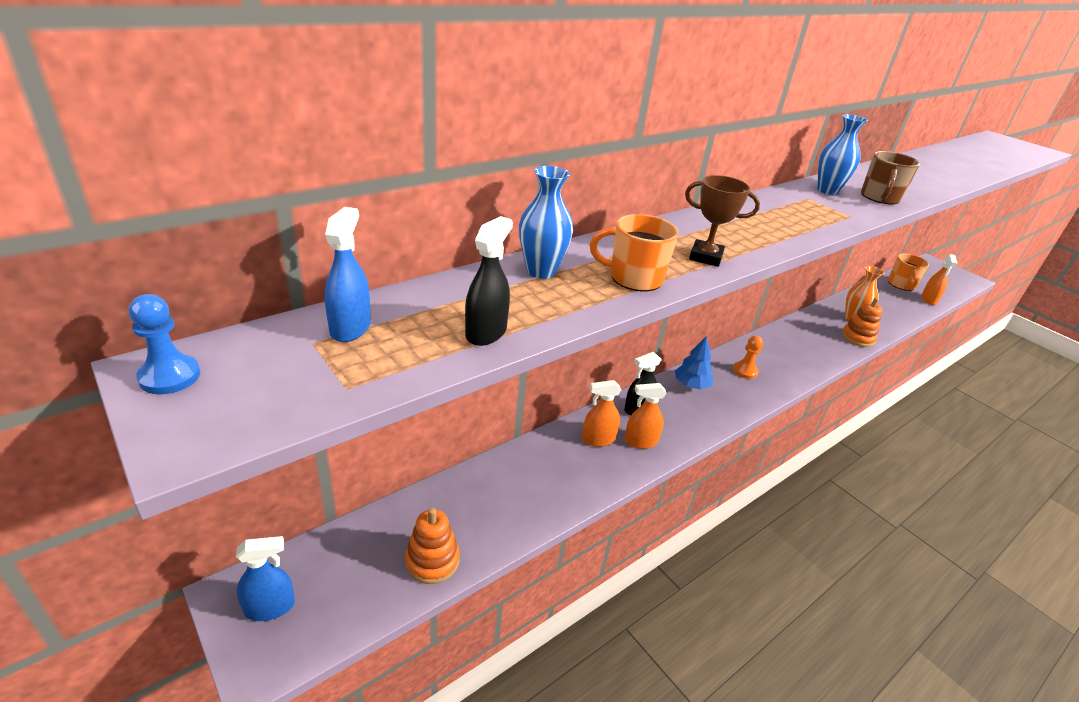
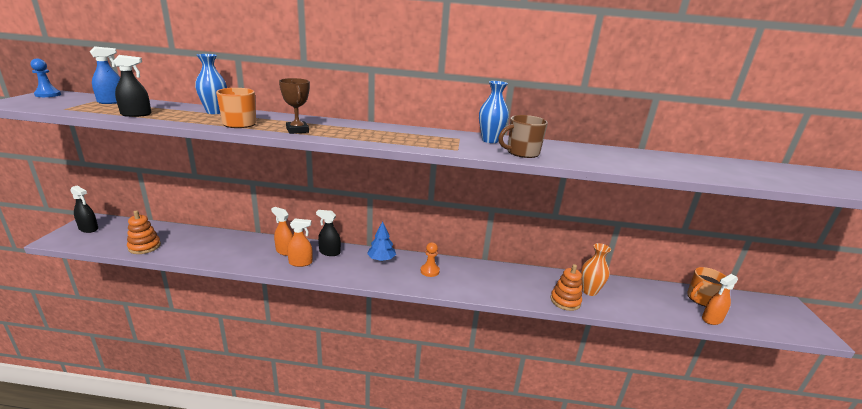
camera: 45 degrees right, 10 degrees down
blue spray bottle [236,536,295,621] -> black spray bottle [70,186,98,233]
orange spray bottle [624,383,667,449] -> orange spray bottle turned 135 degrees clockwise [287,218,313,267]

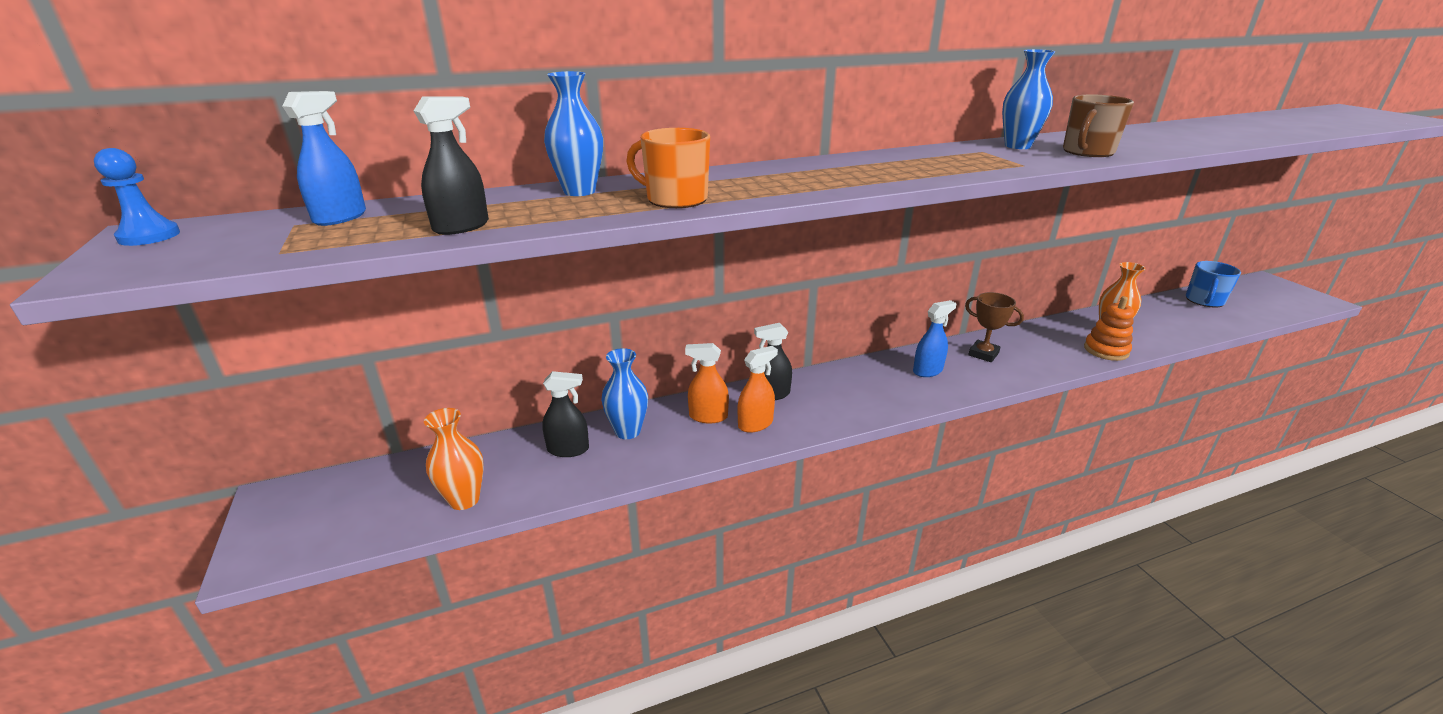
camera: 25 degrees left, 5 degrees up
black spray bottle [70,186,98,233] -> black spray bottle moved to [542,371,589,457]
orange stacking toy [127,211,161,254] -> orange vase [424,408,484,510]
brown trophy [279,78,310,134] -> brown trophy moved to [965,292,1024,362]
blue tree [367,221,396,261] -> none
orange pawn [421,242,440,277] -> blue spray bottle [913,300,956,377]
orange mug [687,267,726,307] -> blue mug [1186,261,1241,307]
orange spray bottle [702,274,738,325] -> none
none -> blue vase [601,348,648,439]

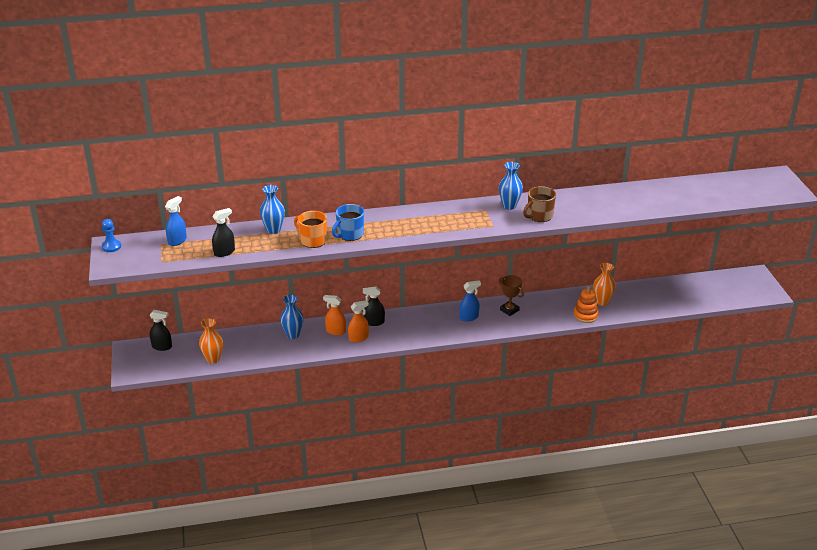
camera: 10 degrees right, 5 degrees up
black spray bottle [542,371,589,457] -> black spray bottle moved to [149,310,172,351]
blue mug [1186,261,1241,307] -> blue mug moved to [332,204,364,241]

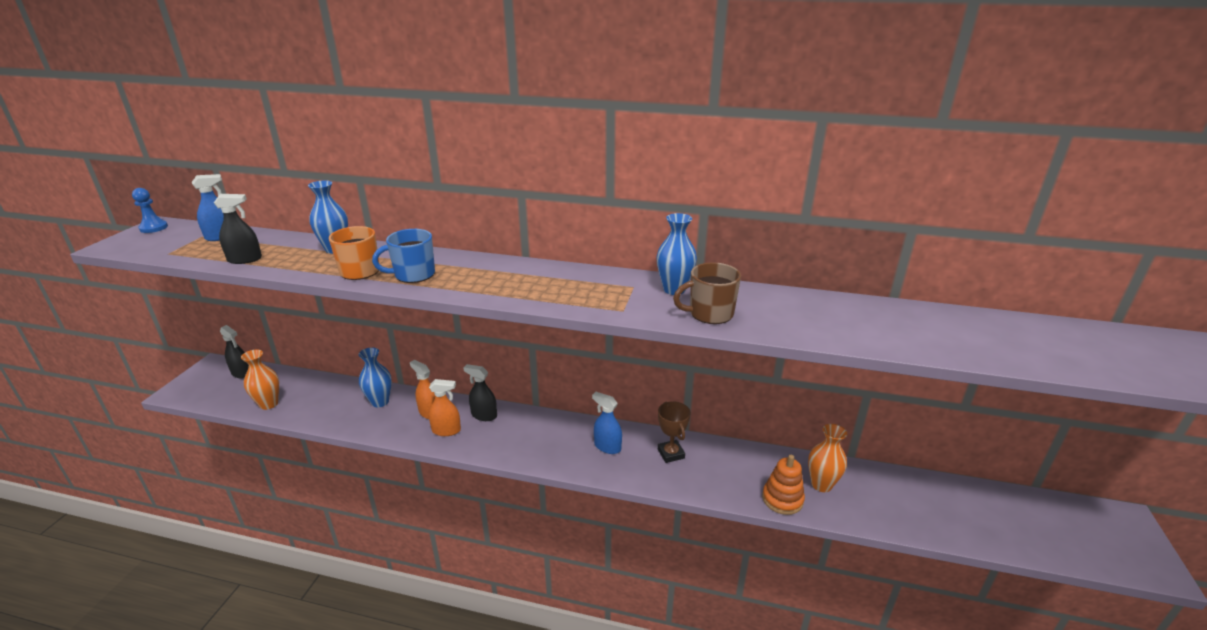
camera: 25 degrees right, 5 degrees down
blue spray bottle [459,281,481,322] -> blue spray bottle turned 150 degrees counterclockwise [592,392,622,454]

